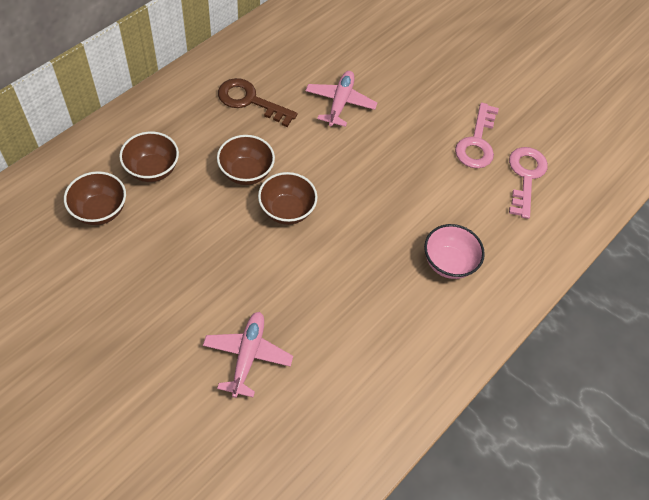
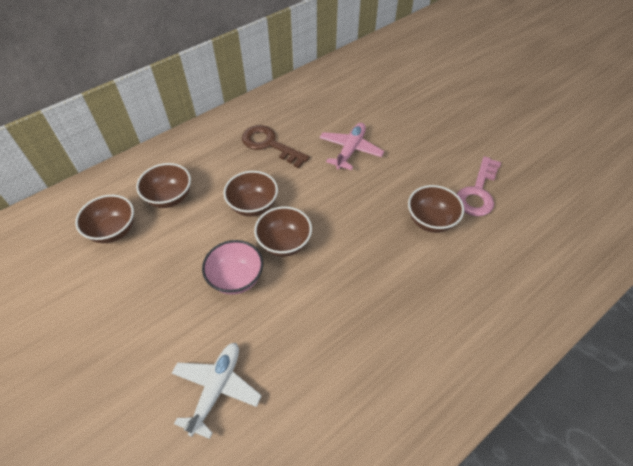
camera: 15 degrees right, 5 degrees down
pink plane [203,312,293,398] -> white plane [172,343,262,439]
pink bowl [424,224,485,279] -> pink bowl moved to [202,240,263,295]
pink key [509,147,548,219] -> none
none -> brown bowl [408,185,464,233]

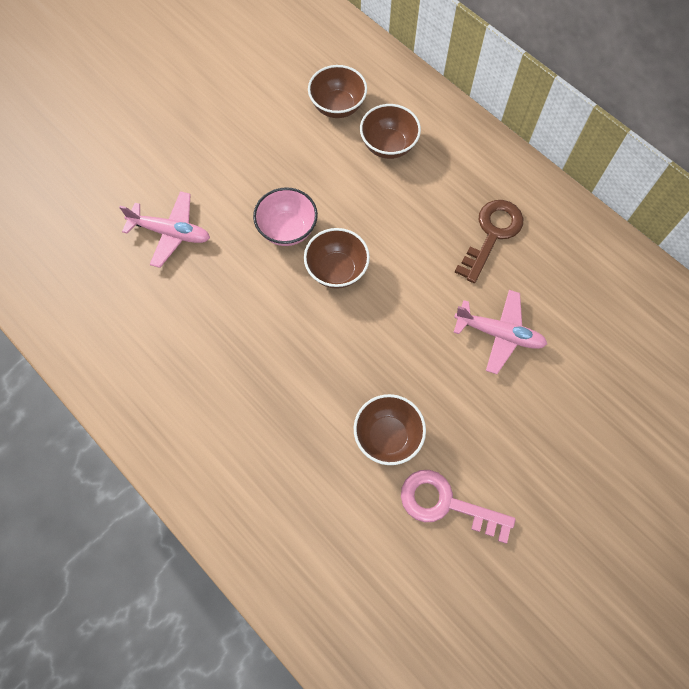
camera: 85 degrees right, 15 degrees up
white plane [172,343,262,439] -> pink plane [119,191,210,268]
brown bowl [223,171,278,217] -> none

